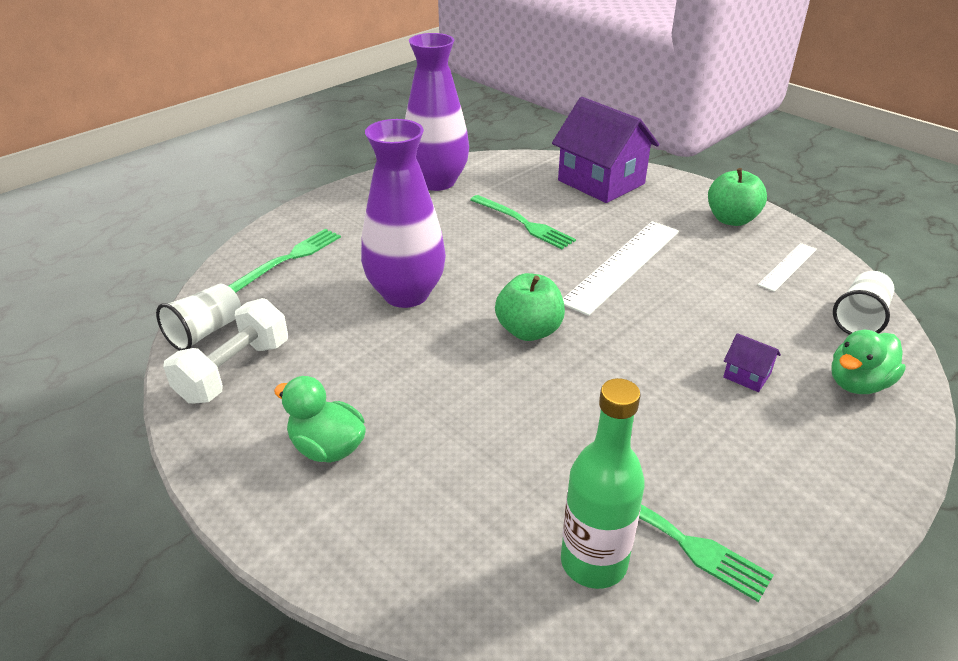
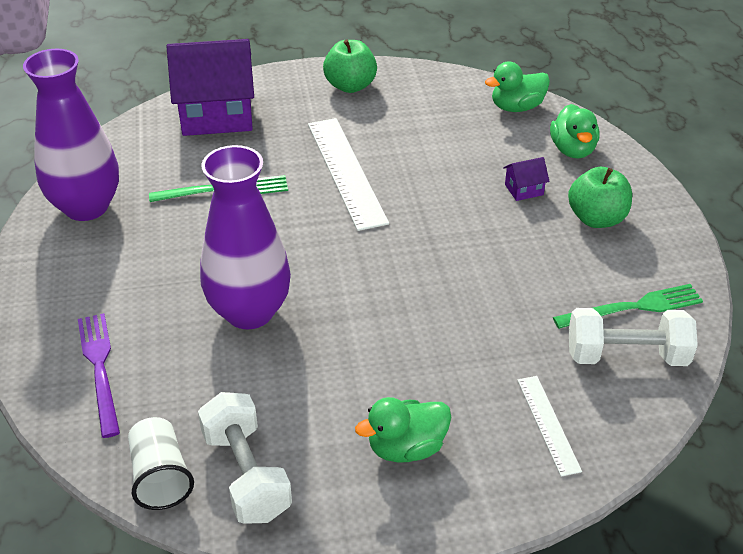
camera: 55 degrees left, 5 degrees up
green fork [229,229,341,293] -> purple fork [78,313,120,438]
green apple [495,273,565,341] -> green apple moved to [568,167,632,228]
green bottle [561,378,645,589] -> white dumbbell [569,308,698,366]
white ruler [758,243,817,292] -> white ruler moved to [517,376,582,477]
white cup [833,271,894,335] -> green duck [485,62,550,112]

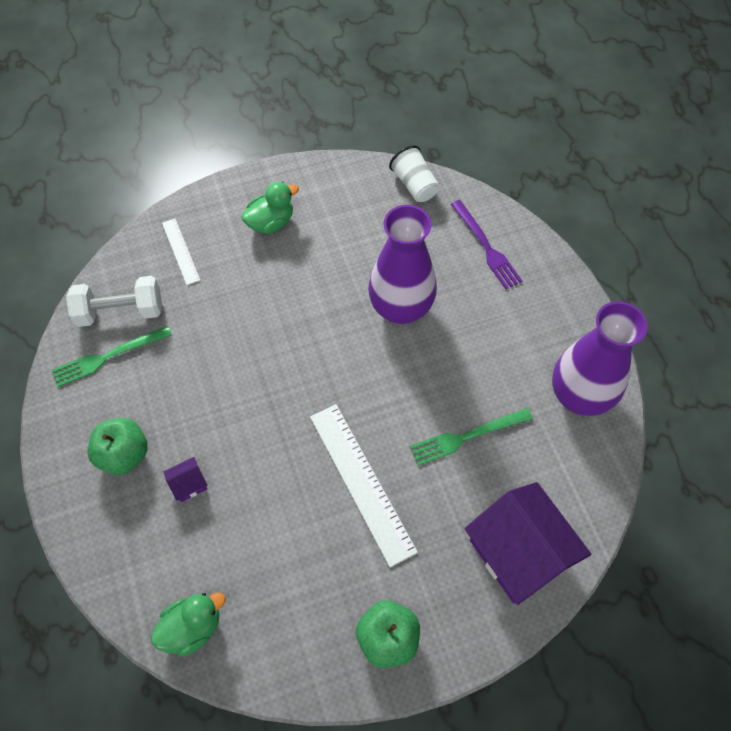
camera: 170 degrees right, 20 degrees up
purple house [167,39,254,136] -> purple house turned 75 degrees clockwise [465,482,591,605]
white dumbbell [198,392,292,524] -> none
green duck [550,104,600,158] -> none

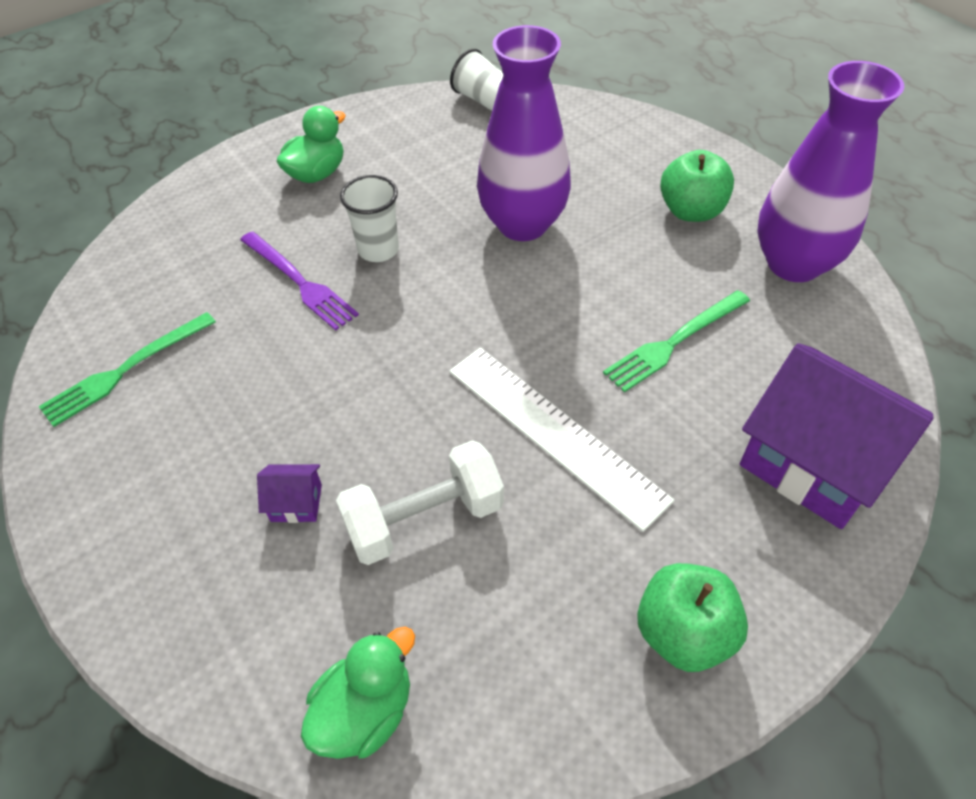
camera: 15 degrees left, 10 degrees down
white dumbbell [66,276,162,327] -> white dumbbell moved to [336,440,504,565]
green apple [87,418,148,475] -> green apple moved to [660,150,734,222]
white ruler [162,219,200,285] -> none
purple house [164,457,208,502] -> purple house turned 45 degrees clockwise [257,464,322,523]
purple fork [451,200,522,289] -> purple fork moved to [240,231,359,331]
none -> white cup [340,175,399,262]

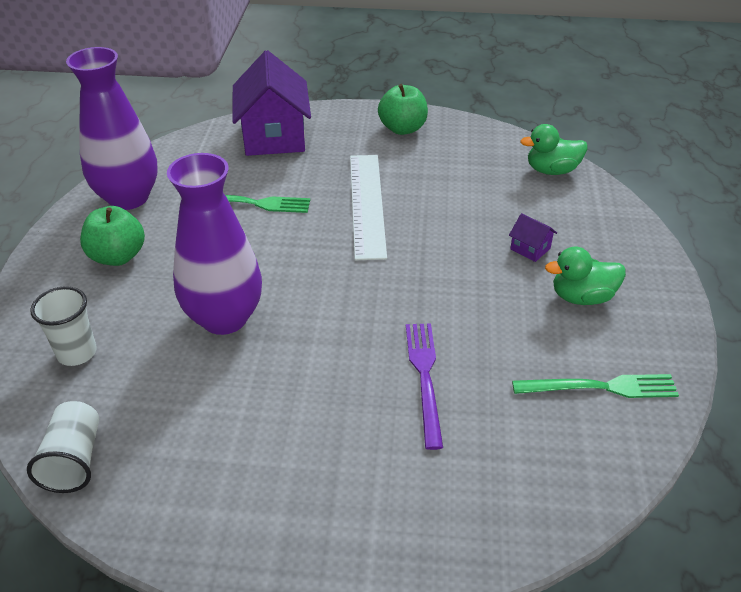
camera: 140 degrees left, 10 degrees down
green duck [277,106,346,183] -> green duck moved to [545,247,626,305]
white dumbbell [336,440,504,565] -> none
white cup [340,175,399,262] -> white cup moved to [30,286,97,366]

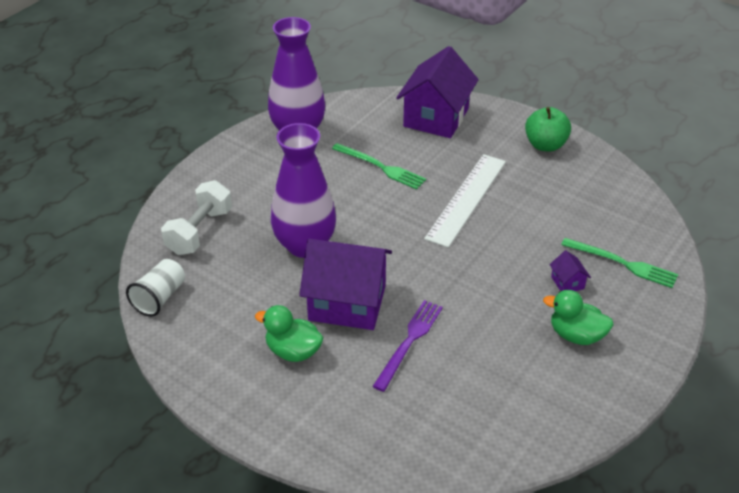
camera: 30 degrees right, 0 degrees up
white cup [30,286,97,366] -> white dumbbell [161,180,232,255]
green apple [80,206,145,266] -> none
green fork [512,374,679,398] -> green fork moved to [561,238,678,288]
green duck [520,124,587,175] -> green duck moved to [255,305,323,362]
none -> purple house [299,239,392,330]

